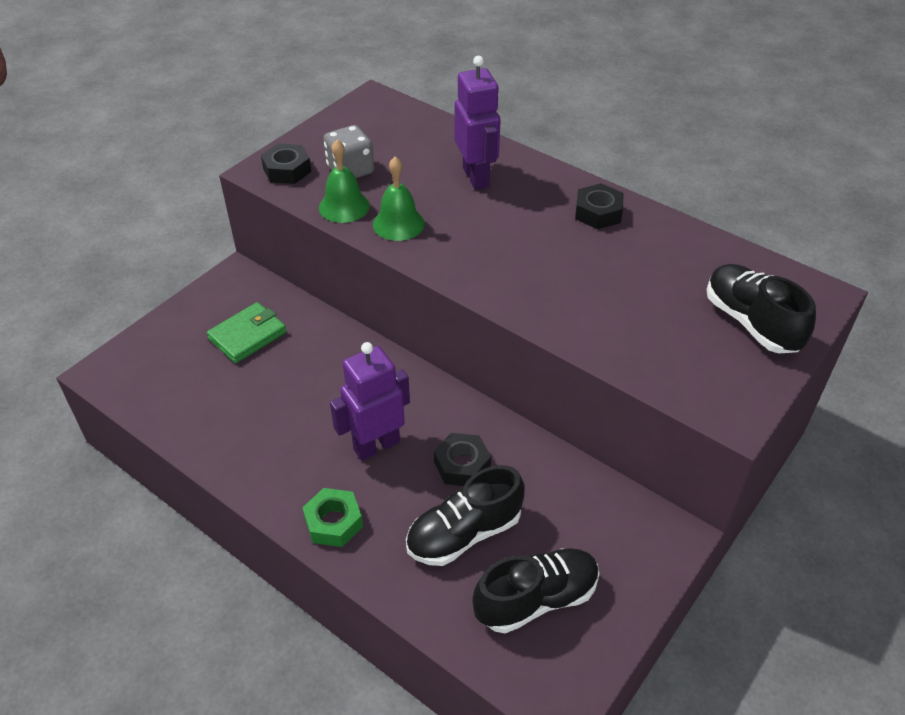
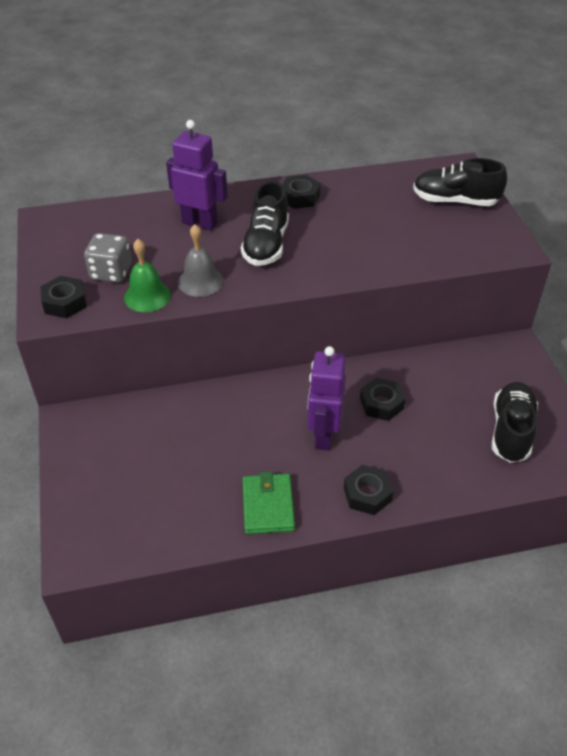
camera: 50 degrees left, 0 degrees up
green wallet [207,302,287,363] -> green wallet moved to [242,472,295,534]
green nut [302,488,363,547] -> black nut [344,465,394,515]
green bell [373,157,425,241] -> grey bell [178,224,223,297]
black shoe [406,465,525,566] -> black shoe moved to [241,181,289,266]

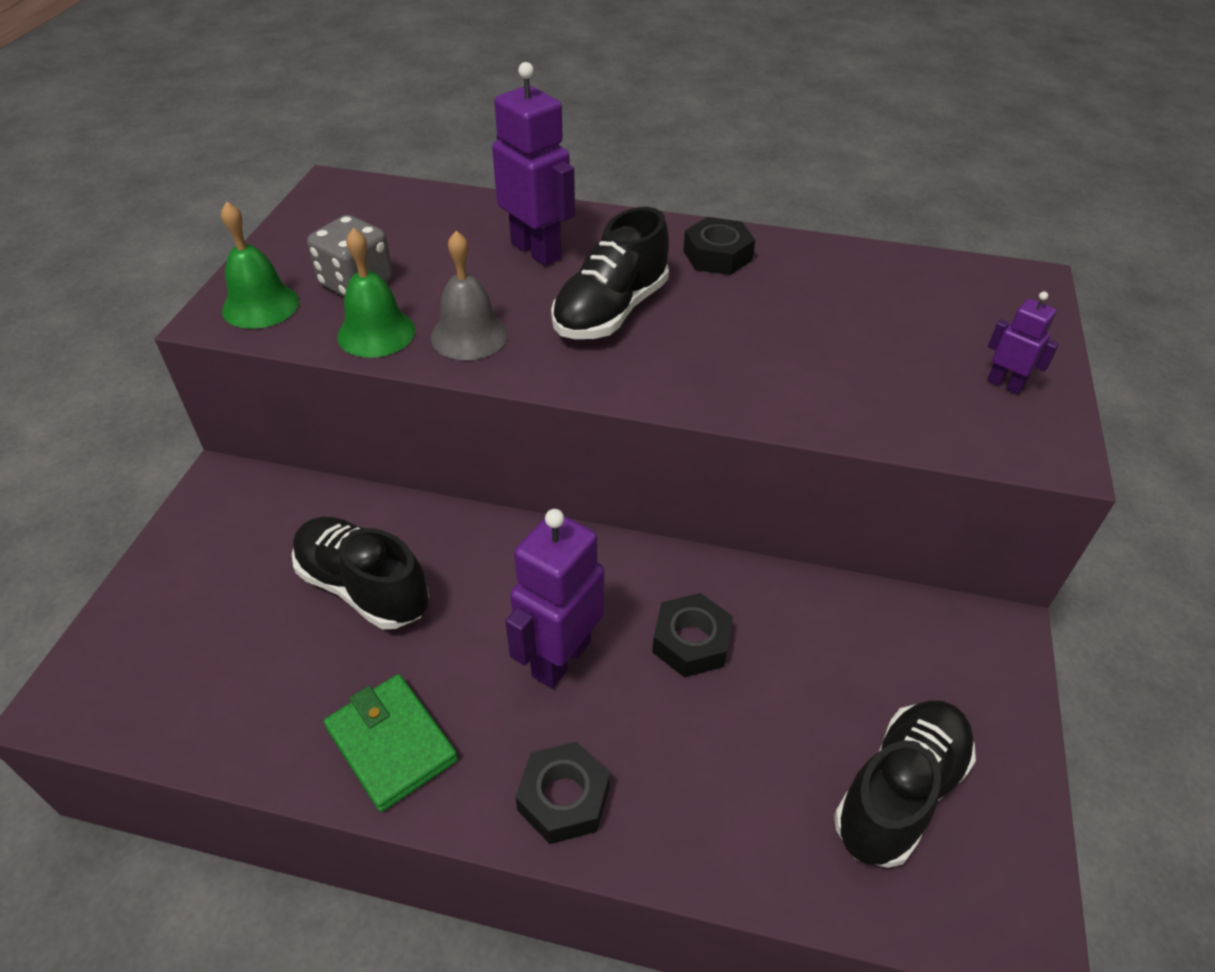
camera: 25 degrees right, 0 degrees up
black nut [40,276,87,318] -> green bell [221,201,299,329]
green wallet [242,472,295,534] -> green wallet turned 60 degrees counterclockwise [324,674,458,812]
black shoe [413,158,507,206] -> black shoe moved to [292,517,429,629]
none -> purple robot [987,291,1059,394]

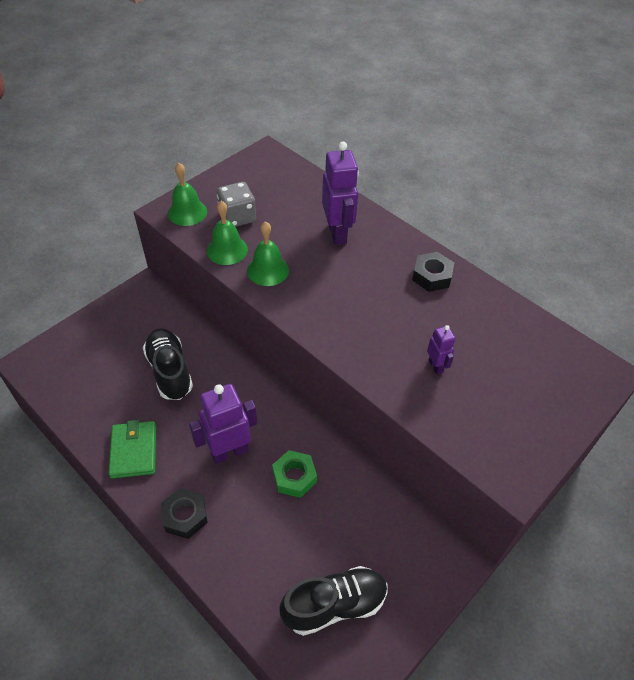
camera: 30 degrees right, 5 degrees up
grey bell [431,231,508,360] -> green bell [247,221,289,286]
black shoe [551,207,669,339] -> none
black nut [652,593,733,678] -> green nut [272,450,317,498]
purple robot [987,291,1059,394] -> purple robot moved to [427,325,455,375]

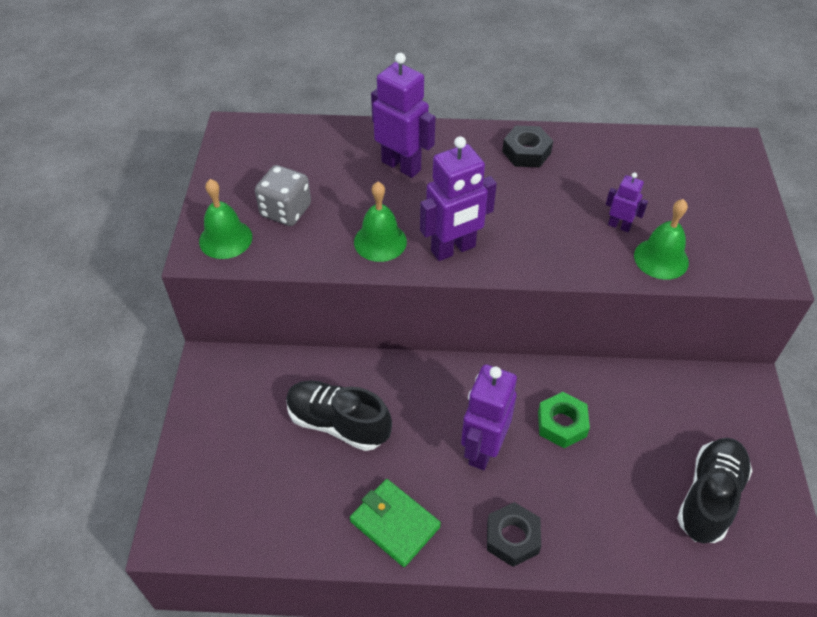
camera: 40 degrees left, 0 degrees up
green bell [206,201,248,265] -> green bell moved to [634,199,689,280]
none -> purple robot [420,136,497,261]

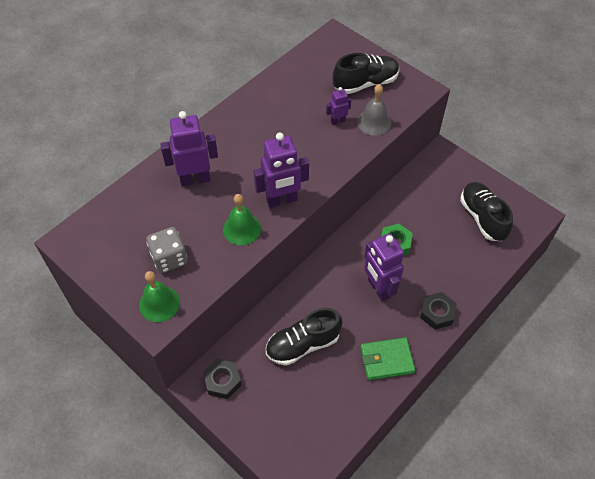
camera: 50 degrees left, 5 degrees up
purple robot [420,136,497,261] -> purple robot turned 60 degrees clockwise [254,133,309,208]
black nut [502,126,553,167] -> black nut moved to [203,359,242,399]
green bell [634,199,689,280] -> grey bell [357,84,391,136]
none -> black shoe [333,53,399,94]

